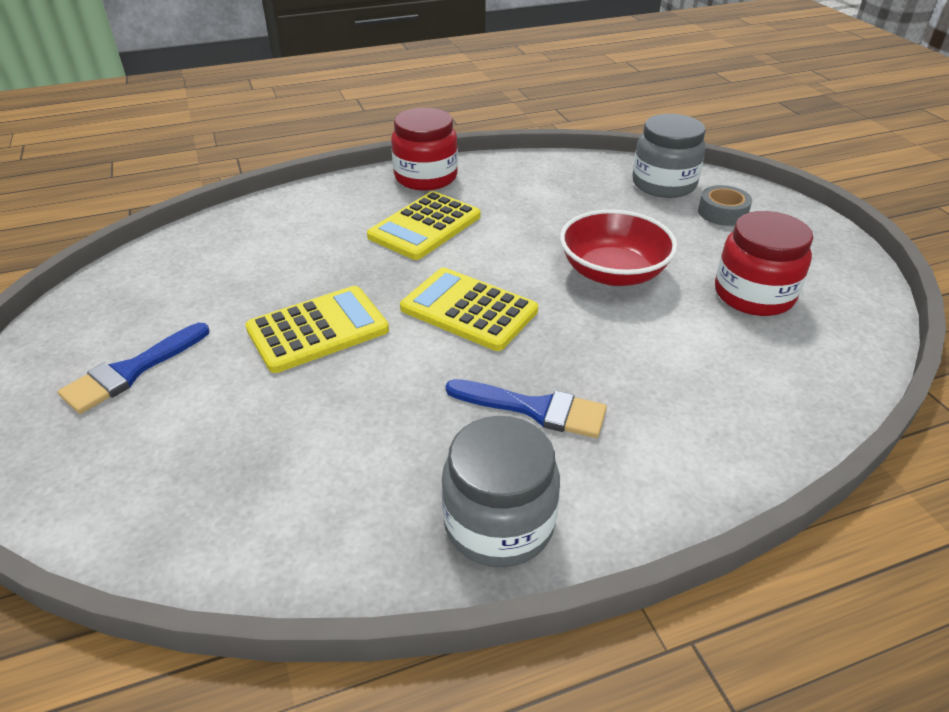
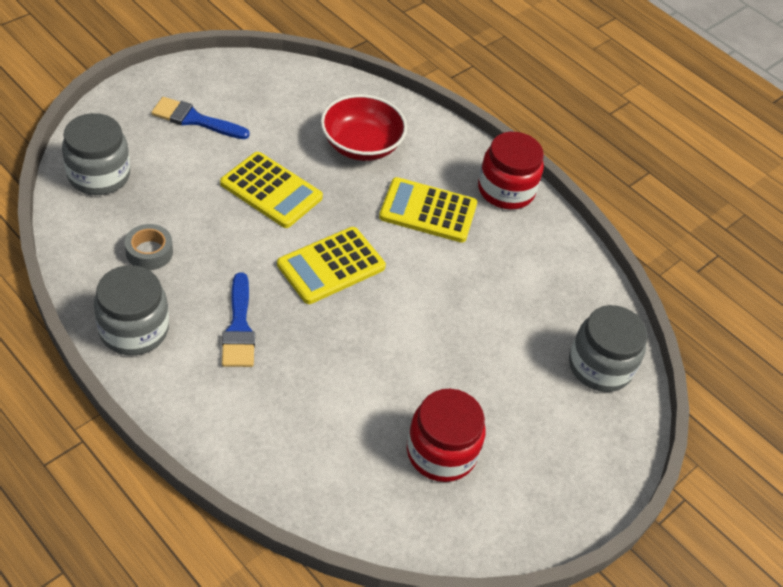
camera: 60 degrees right, 10 degrees up
yellow calculator [400,268,538,351] -> yellow calculator turned 135 degrees counterclockwise [277,227,386,304]
red bowl [560,209,677,286] -> red bowl moved to [321,94,407,161]
grey tape [698,185,752,226] -> grey tape moved to [124,224,173,270]
none -> grey jar [62,113,130,195]

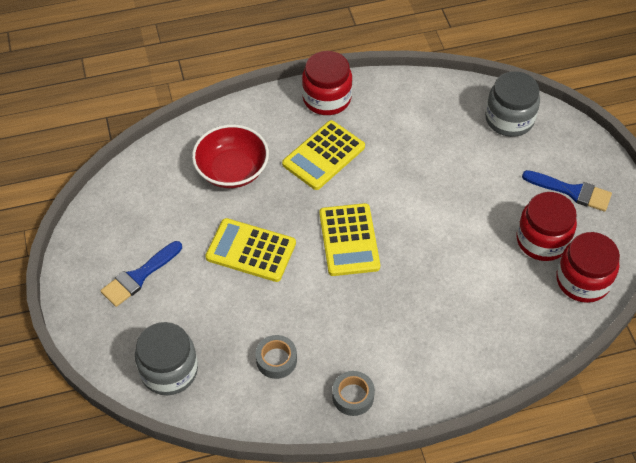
camera: 55 degrees left, 5 degrees up
grey jar [94,265,169,355] -> grey tape [332,371,375,416]
yellow calculator [220,152,323,228] -> yellow calculator turned 135 degrees counterclockwise [205,218,296,282]
blue brush [222,272,255,367] -> blue brush moved to [522,170,612,212]
none -> red jar [556,232,620,303]

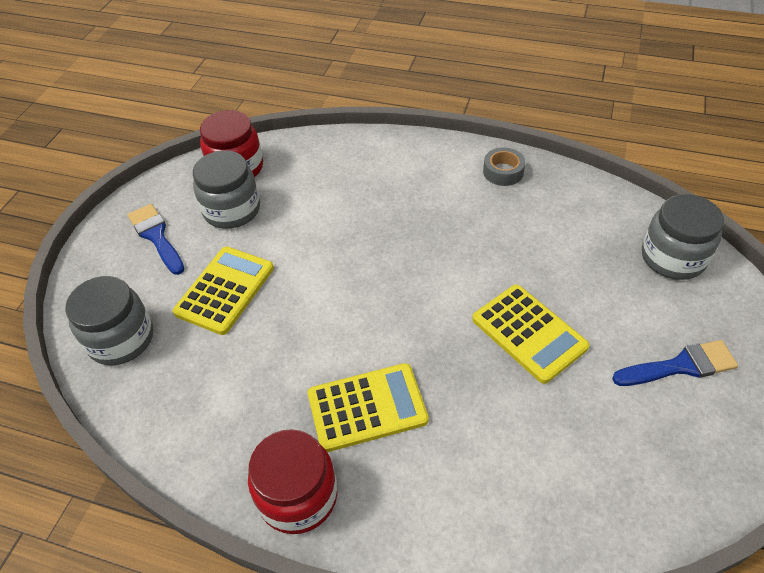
camera: 145 degrees left, 5 degrees down
red bowl [192,124,269,188] -> none
grey tape [256,335,297,379] -> none
yellow calculator [319,203,380,276] -> yellow calculator moved to [173,246,274,335]
red jar [516,192,577,261] -> grey jar [193,151,260,229]

